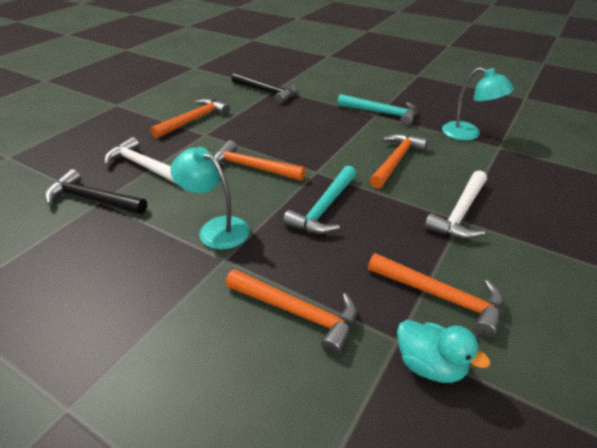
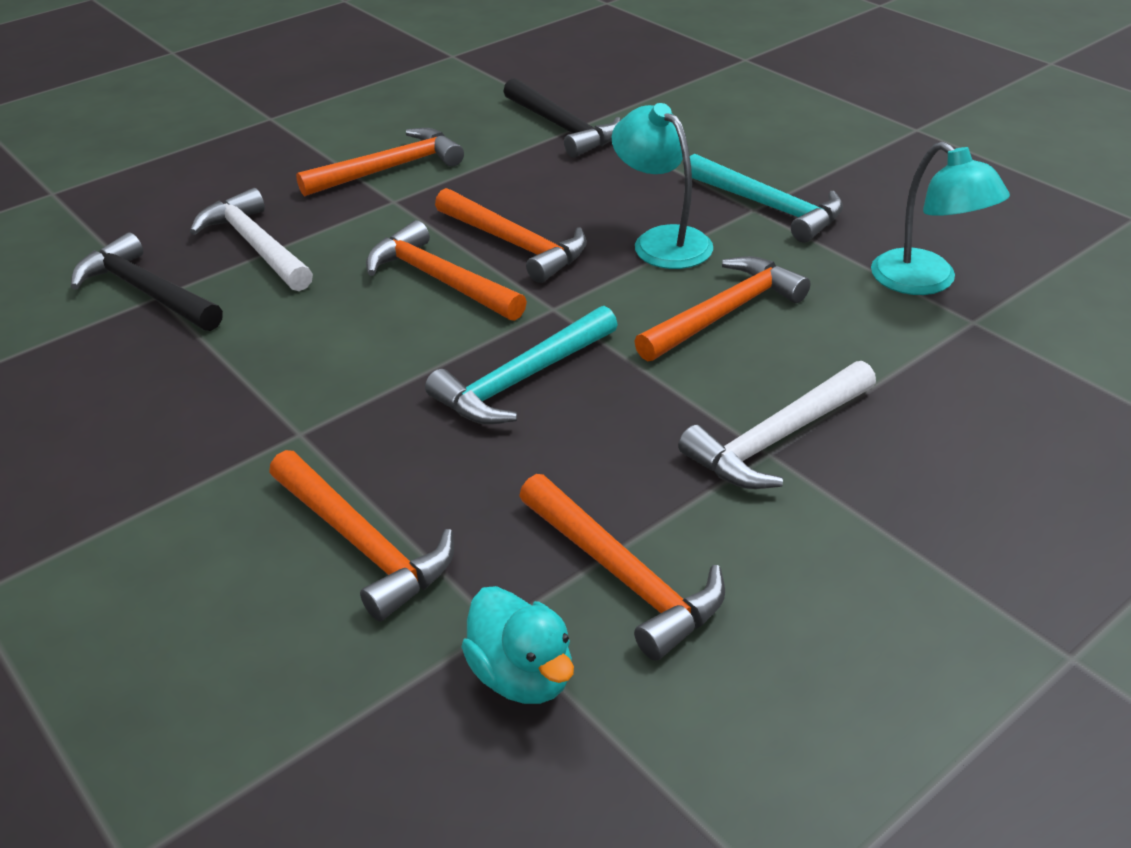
camera: 20 degrees right, 0 degrees up
turquoise lamp [170,147,250,250] -> turquoise lamp moved to [612,103,713,269]
none -> orange hammer [435,188,587,283]

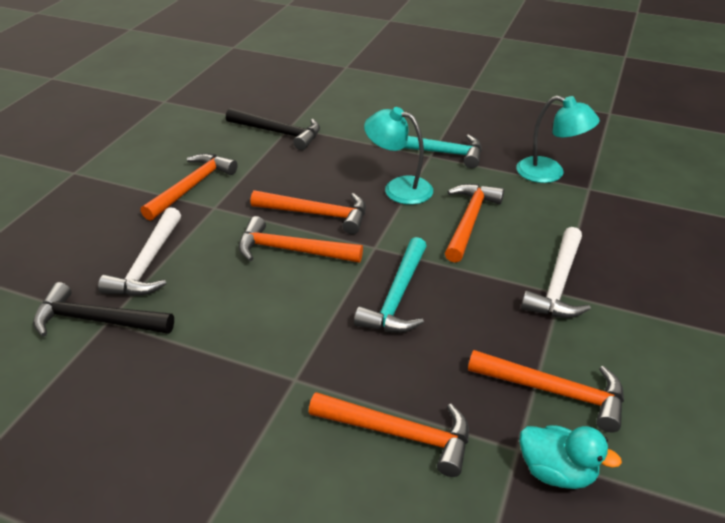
camera: 30 degrees left, 0 degrees up
white hammer [190,188,313,291] -> white hammer turned 105 degrees counterclockwise [98,207,181,296]

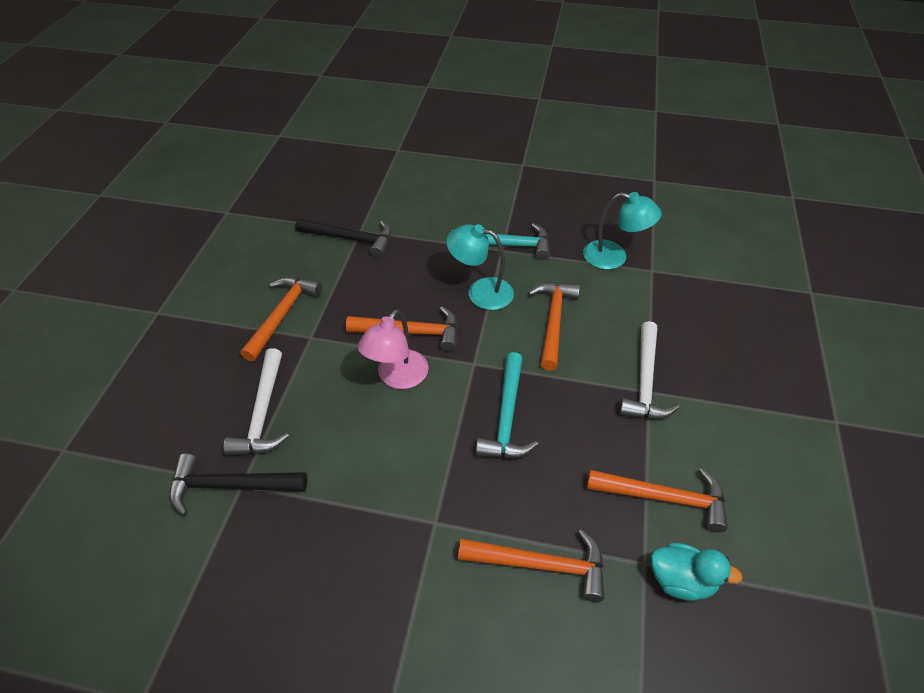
camera: 10 degrees left, 10 degrees up
orange hammer [239,216,363,263] -> pink lamp [358,309,429,389]

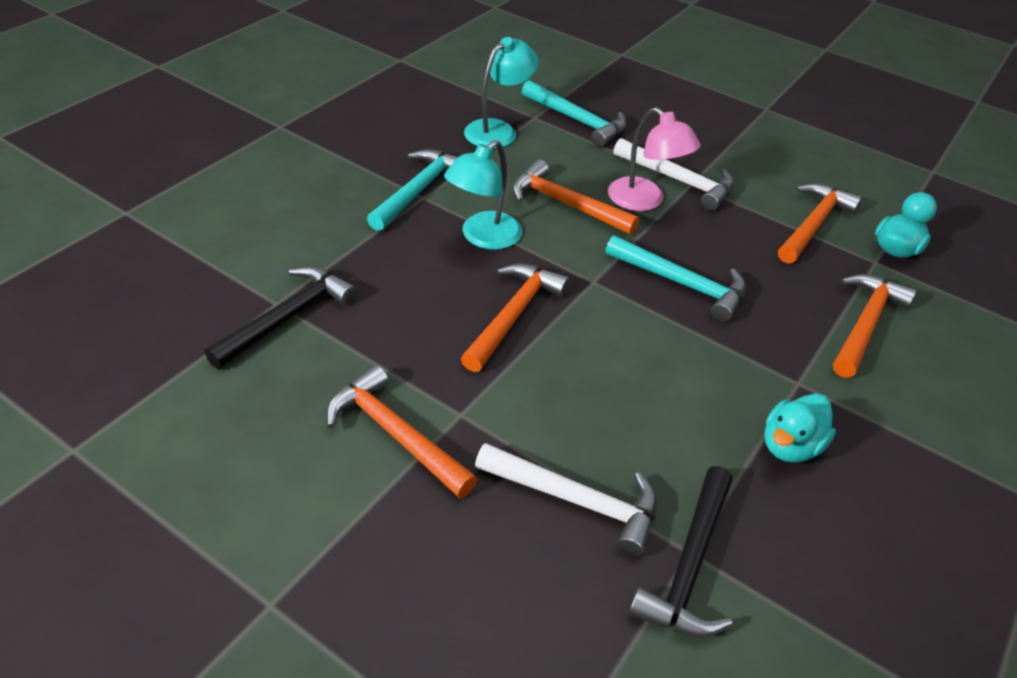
camera: 70 degrees left, 5 degrees down
pink lamp [358,309,429,389] -> pink lamp moved to [608,107,701,211]
none -> turquoise hammer [522,80,627,147]
none -> turquoise duck [765,393,836,463]

